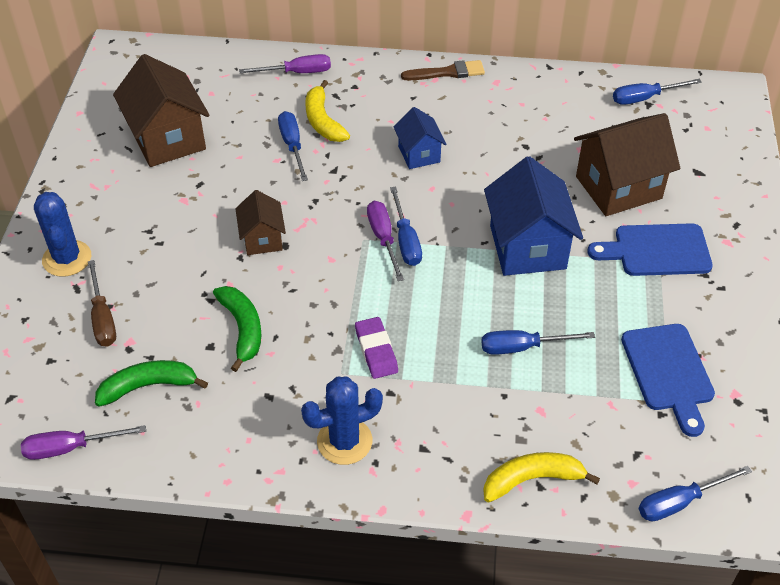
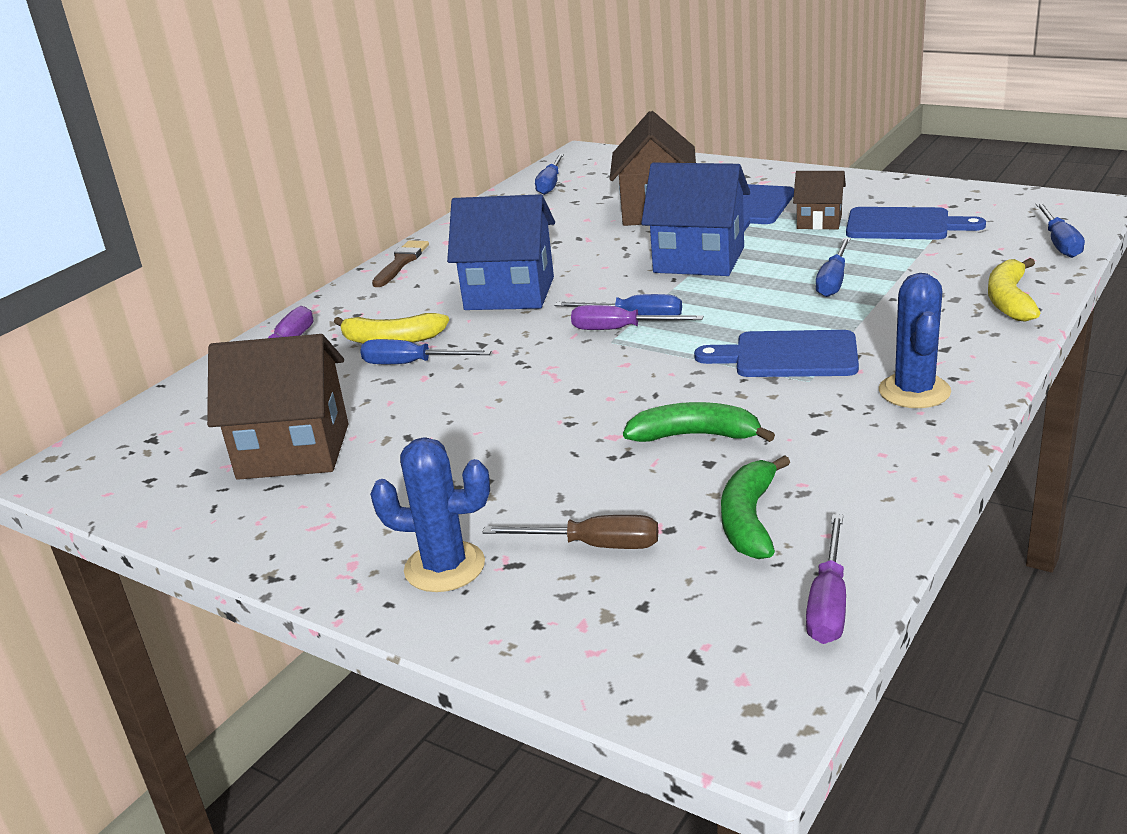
camera: 60 degrees left, 20 degrees down
brown house [235,190,286,255] -> brown house moved to [793,171,846,230]
purple eraser [355,317,398,379] -> blue cutting board [694,330,859,377]
blue house [394,107,446,169] -> blue house [447,194,555,310], size x1.80

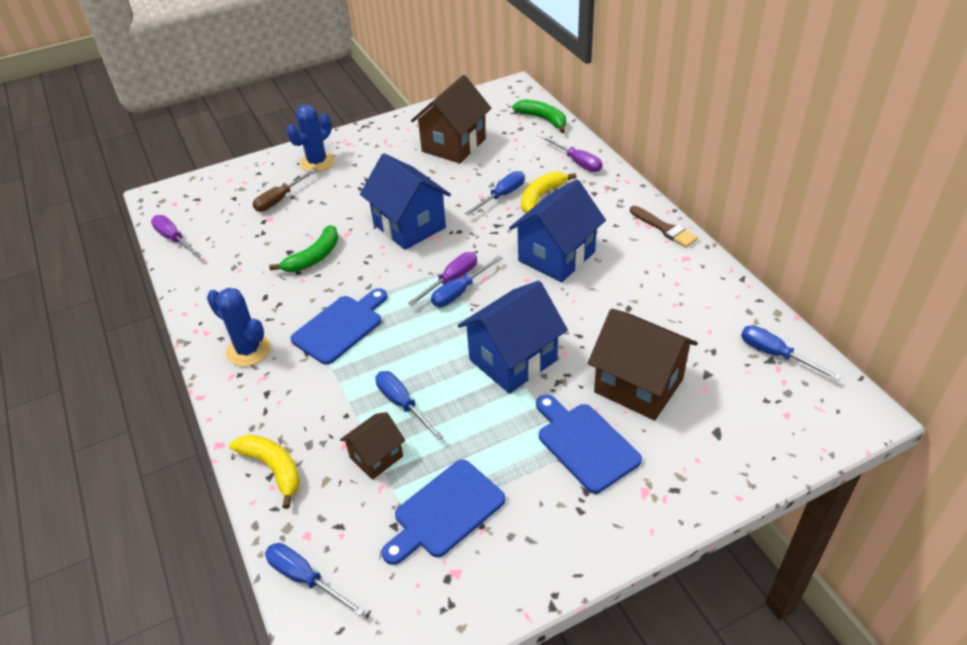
camera: 120 degrees right, 15 degrees up
green banana [721,455,790,559] -> green banana moved to [512,99,566,133]
brown house [793,171,846,230] -> brown house moved to [340,412,405,480]
none -> blue house [360,153,451,250]

